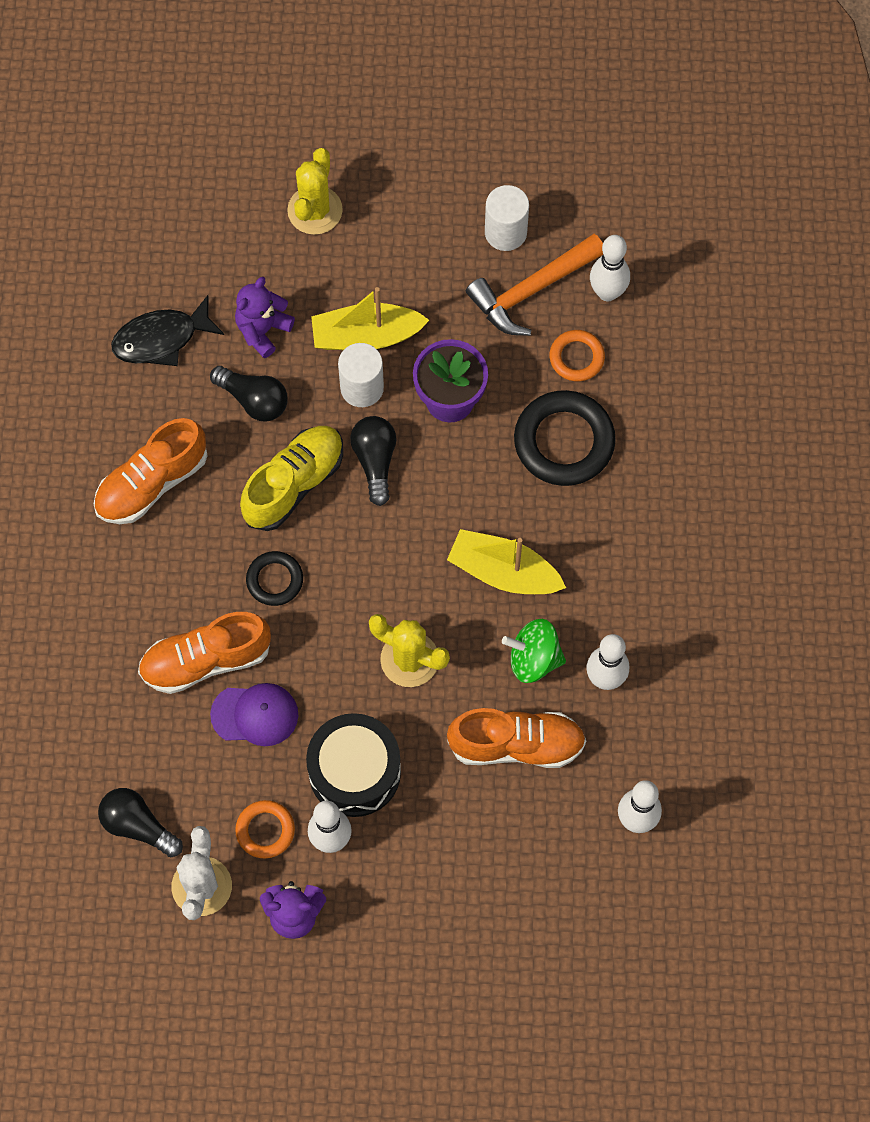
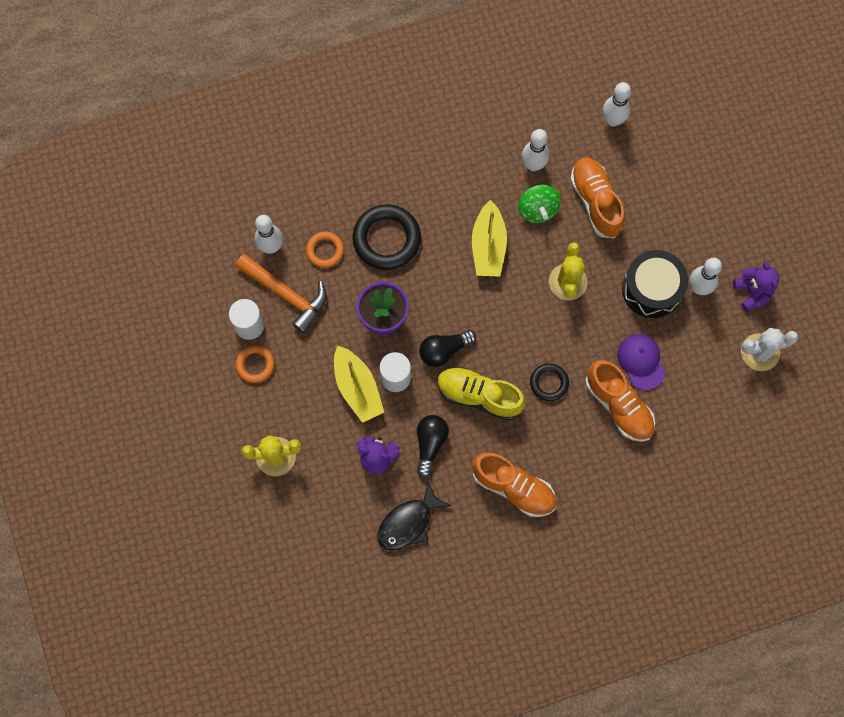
camera: 110 degrees left, 5 degrees up
black light bulb [98,788,183,857] -> none
black fish [111,295,224,366] -> black fish turned 90 degrees clockwise [377,481,451,551]
orange ring [235,800,295,858] -> orange ring moved to [236,345,274,383]

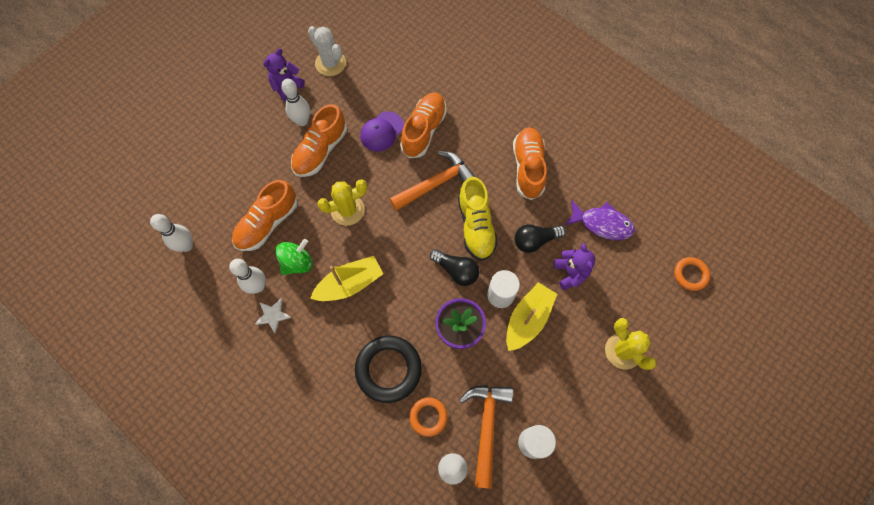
camera: 120 degrees left, 5 degrees down
orange ring [236,345,274,383] -> orange ring moved to [674,257,710,291]
black fish [377,481,451,551] -> purple fish [565,200,635,240]
black ring [530,363,569,401] -> orange hammer [390,151,475,211]
black drum [622,250,688,318] -> orange shoe [291,104,347,177]
none -> white star [255,298,292,334]

